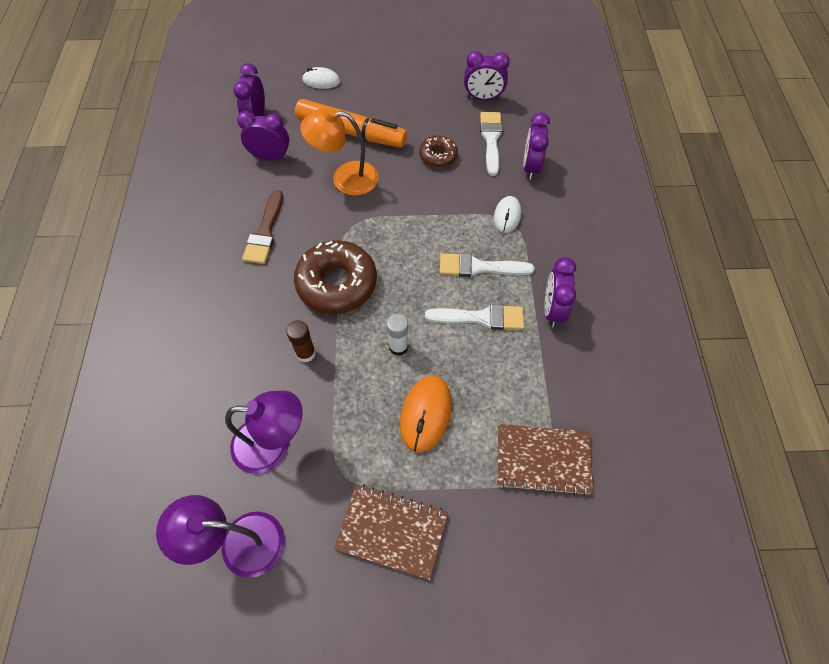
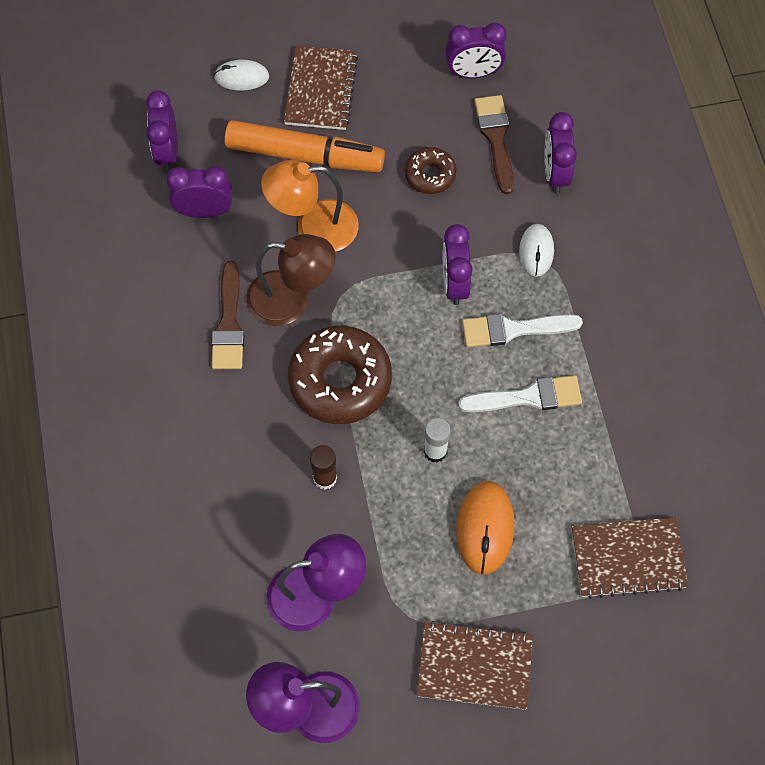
camera: 10 degrees left, 5 degrees up
white brush [480,112,503,176] -> brown brush [474,95,514,194]
purple clock [545,257,576,327] -> purple clock moved to [443,224,473,305]
none -> brown lamp [246,234,336,326]
none -> brown notebook [284,45,358,130]

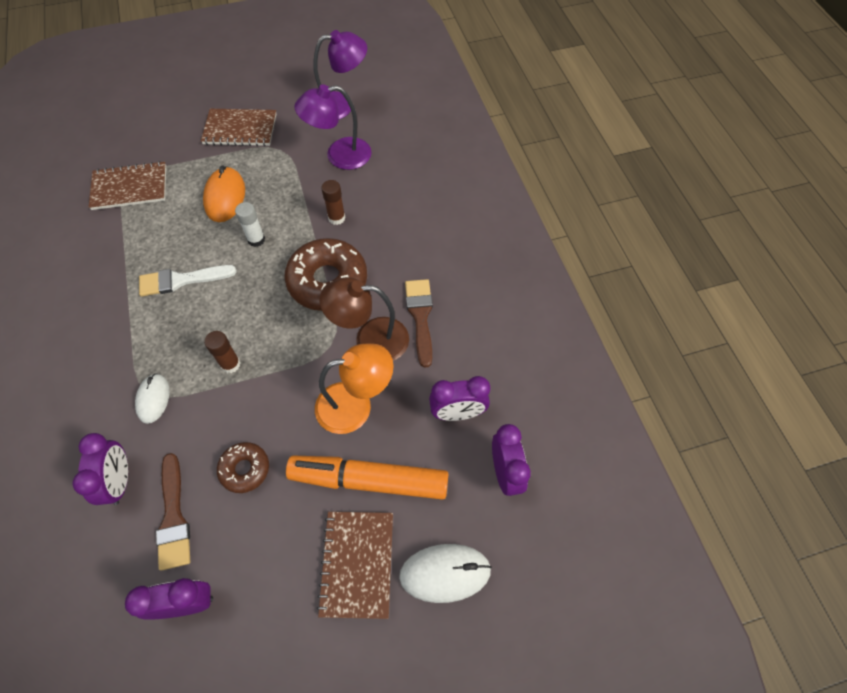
camera: 175 degrees right, 5 degrees down
white mouse [214,59,269,91] -> white mouse [399,544,492,603], size x1.52
purple clock [443,224,473,305] -> brown glue stick [204,331,241,373]
white brush [462,314,583,347] -> none

